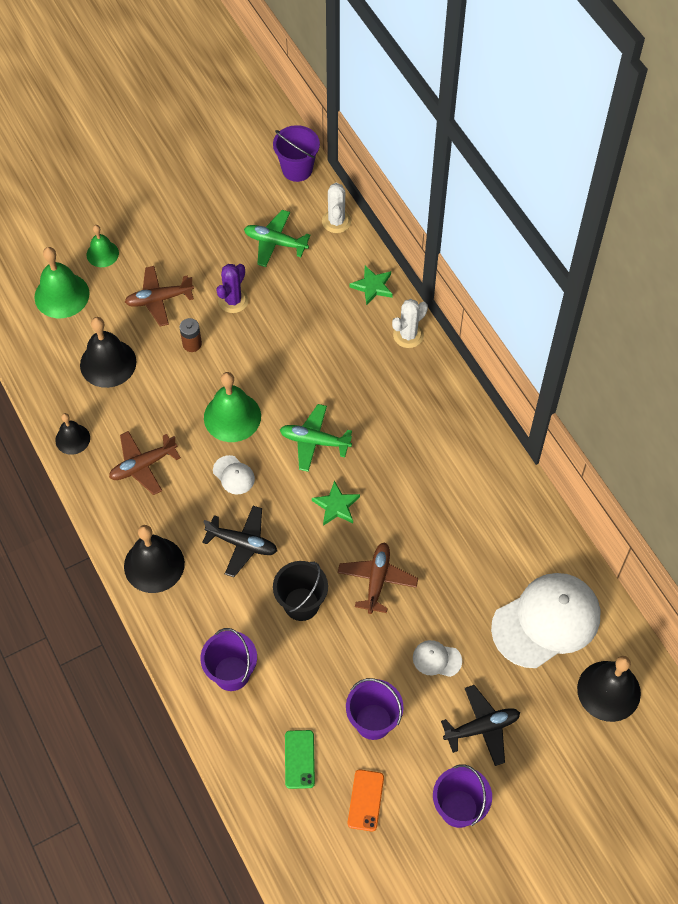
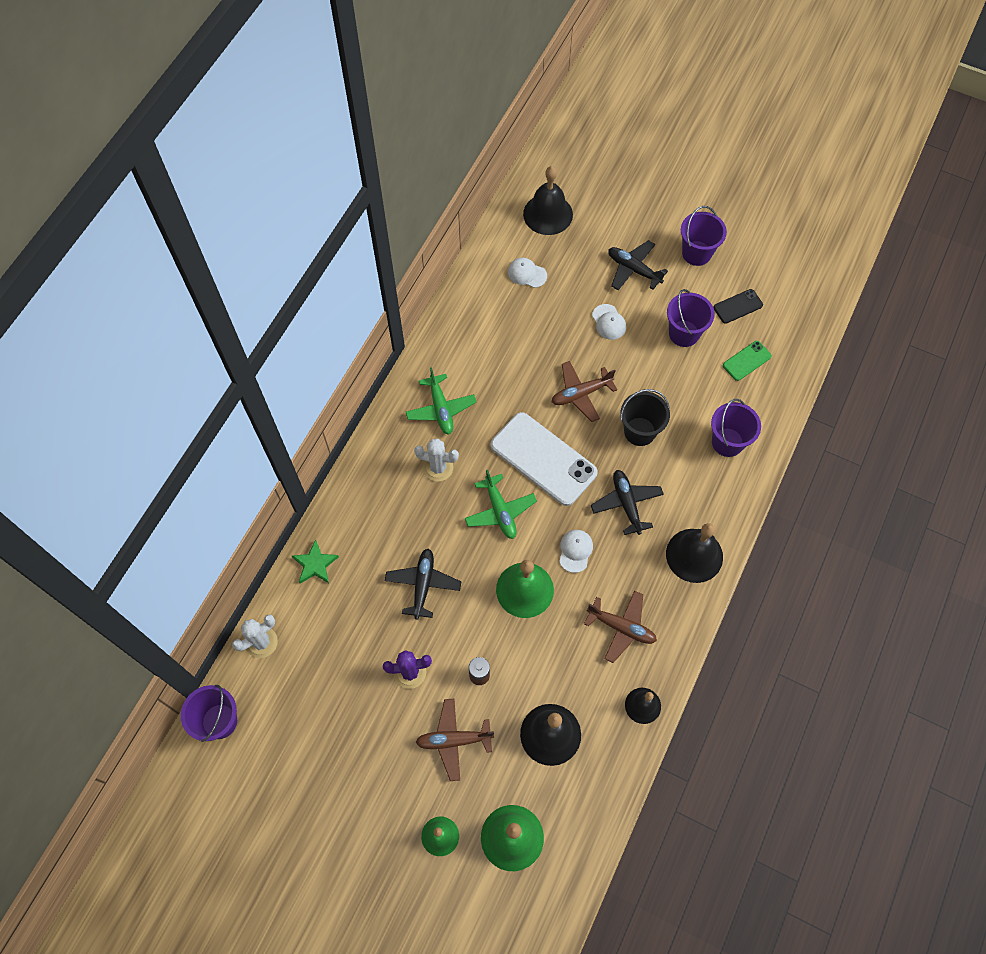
camera: 125 degrees left, 5 degrees up
brown plane [125,266,194,327] -> brown plane turned 135 degrees clockwise [416,699,494,781]
green plane [244,210,311,267] -> green plane moved to [406,367,476,435]
green star [312,481,360,526] -> white phone [491,412,598,506]
orange phone [348,769,384,832] -> black phone [713,289,763,324]
white cactus [392,299,428,348] -> white cactus moved to [414,438,459,482]
white cap [491,573,600,668] -> white cap [508,258,547,288], size x0.43
none -> black plane [385,548,461,620]

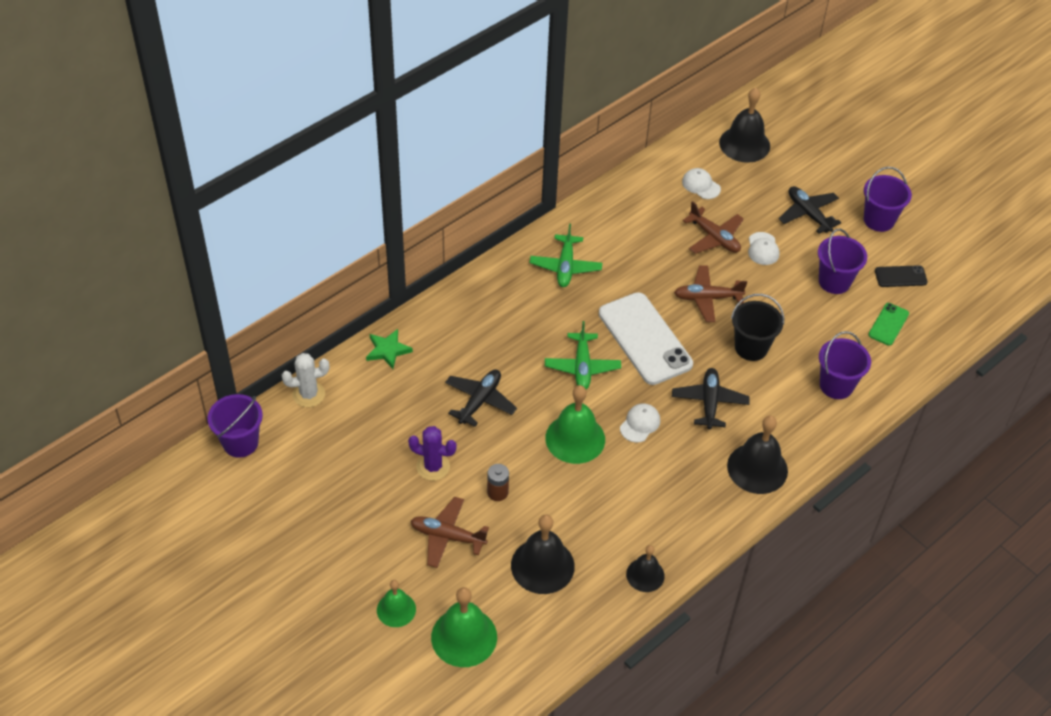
camera: 20 degrees right, 15 degrees down
white cactus [414,438,459,482] -> none
brown plane [584,591,657,663] -> brown plane moved to [682,201,744,254]
green phone [723,341,772,381] -> green phone turned 45 degrees counterclockwise [868,303,909,346]

